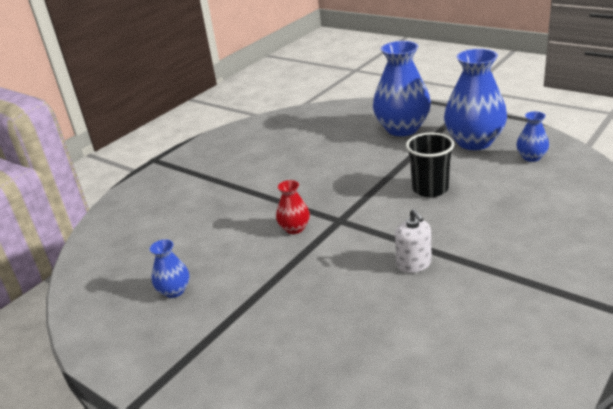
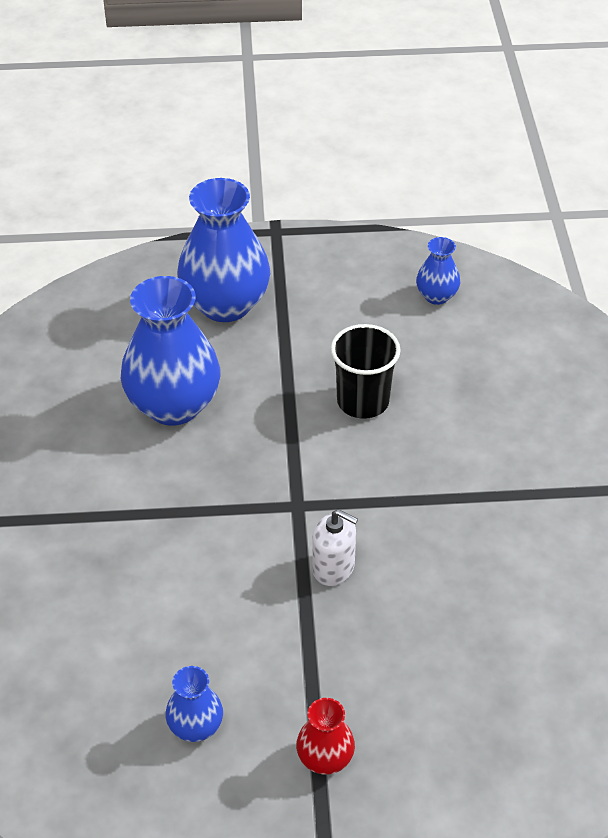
camera: 45 degrees left, 15 degrees up
red vase [276,180,310,234] -> red vase moved to [296,698,355,775]
white soap dispenser [395,209,431,273] -> white soap dispenser moved to [312,509,358,586]
blue vase [444,49,507,150] -> blue vase moved to [121,276,220,426]

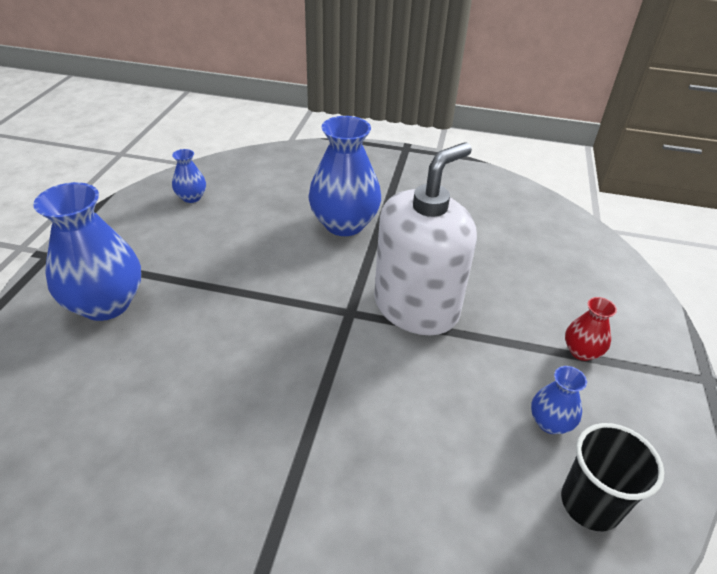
camera: 75 degrees left, 5 degrees down
blue vase [121,276,220,426] -> blue vase moved to [308,116,381,236]
white soap dispenser [312,509,358,586] -> white soap dispenser [374,142,477,335], size x2.40
black cup [331,324,401,419] -> black cup moved to [561,423,664,531]

